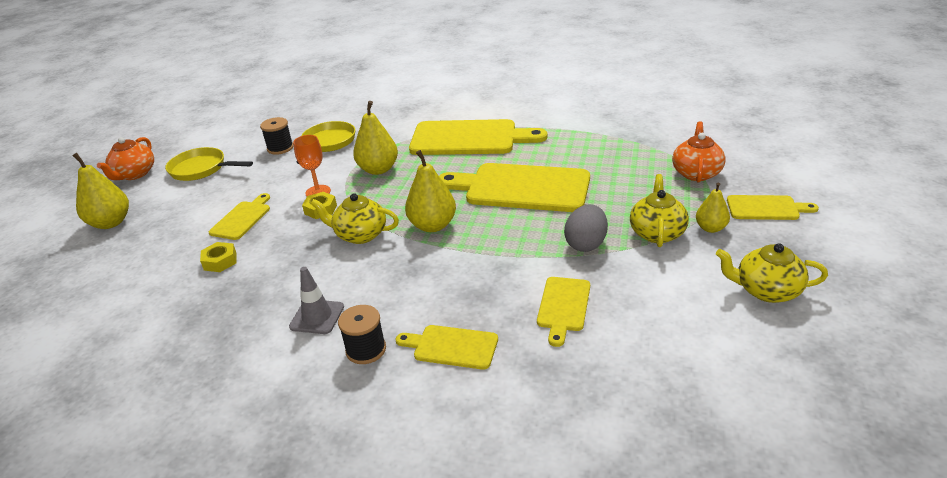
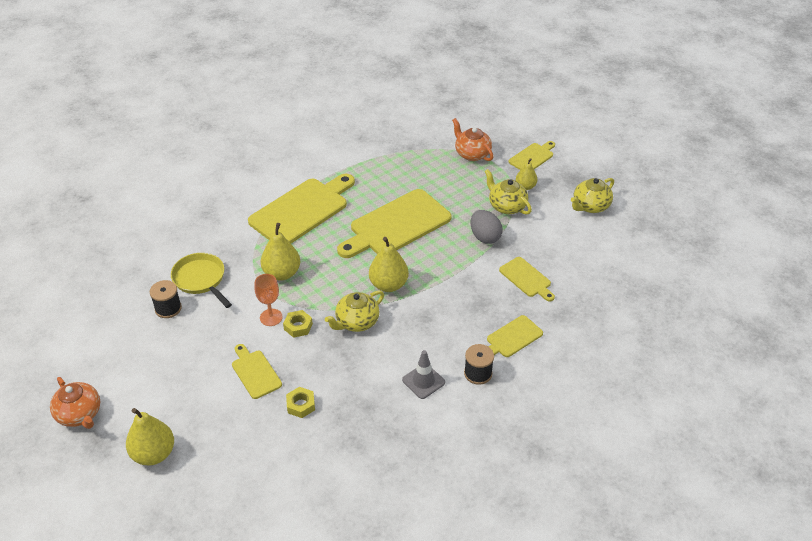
camera: 55 degrees left, 10 degrees up
yellow pan [165,147,253,181] -> none

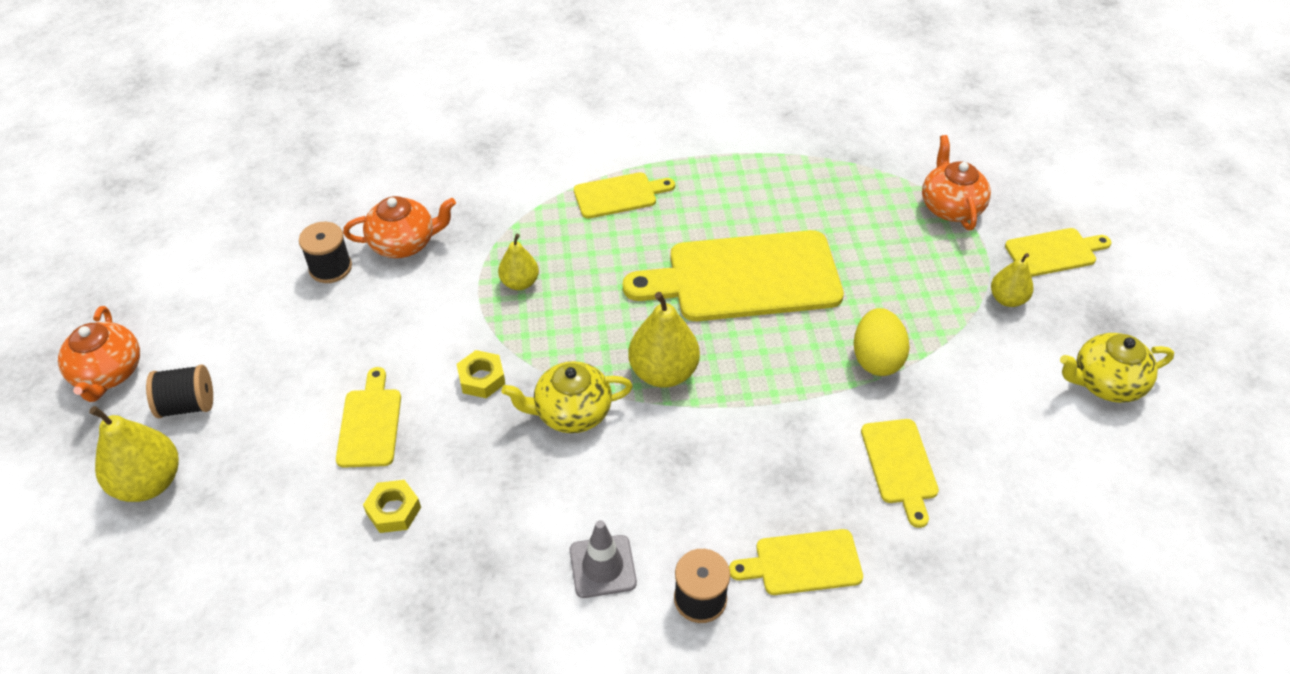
camera: 30 degrees right, 5 degrees up
yellow pan [171,253,232,308] -> orange teapot [343,196,456,258]
yellow cutting board [248,173,355,243] -> yellow cutting board [574,172,675,219], size x0.50
orange goblet [254,274,282,326] -> none
yellow pear [260,223,300,281] -> yellow pear [498,234,539,290], size x0.61
grey egg [471,210,503,244] -> yellow egg [854,308,910,376]
yellow teapot [485,169,532,215] -> none
none -> black spool [146,365,213,418]

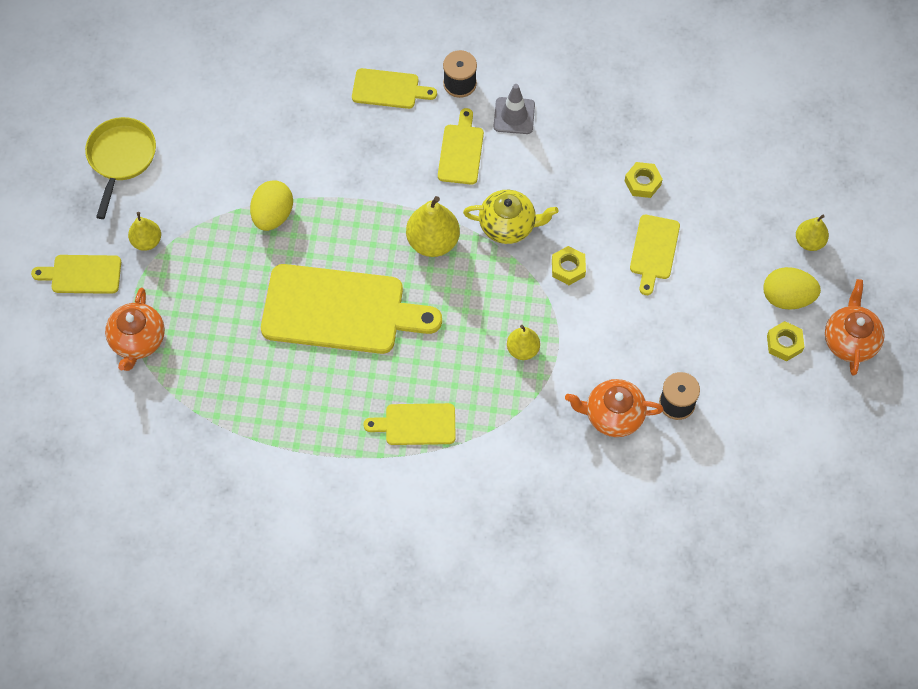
camera: 165 degrees left, 15 degrees up
yellow pear [89,406,179,502] -> yellow pear [796,214,829,251], size x0.61
black spool [146,365,213,418] -> yellow egg [763,267,821,310]
yellow cutting board [861,419,939,528] -> yellow cutting board moved to [438,108,484,185]
yellow teapot [1060,333,1174,403] -> yellow pan [85,117,156,219]
none -> yellow nut [767,321,804,362]

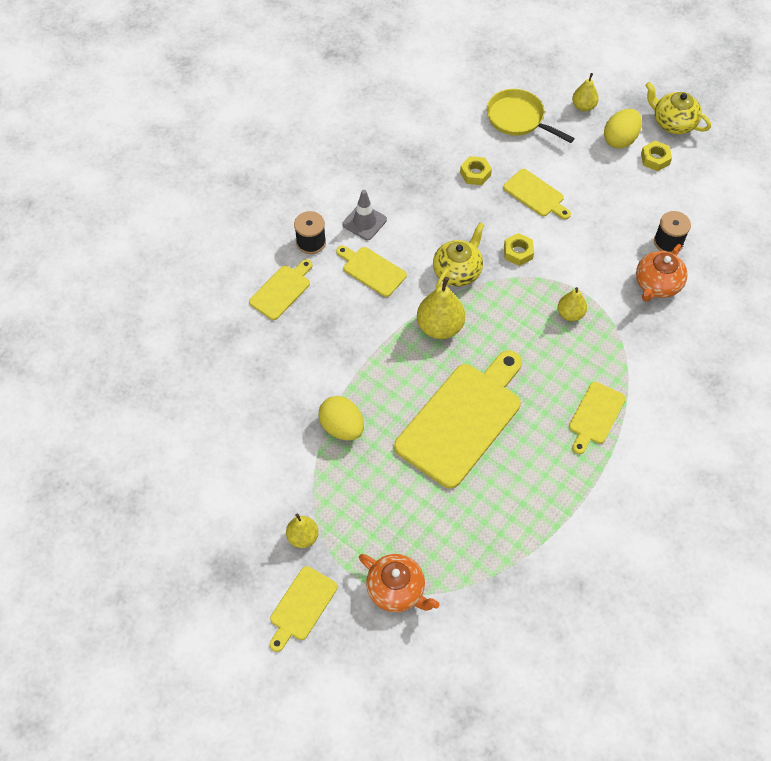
camera: 60 degrees left, 5 degrees down
yellow pan [85,117,156,219] -> yellow pan moved to [487,89,575,143]
orange teapot [825,279,885,375] -> yellow teapot [645,82,711,134]

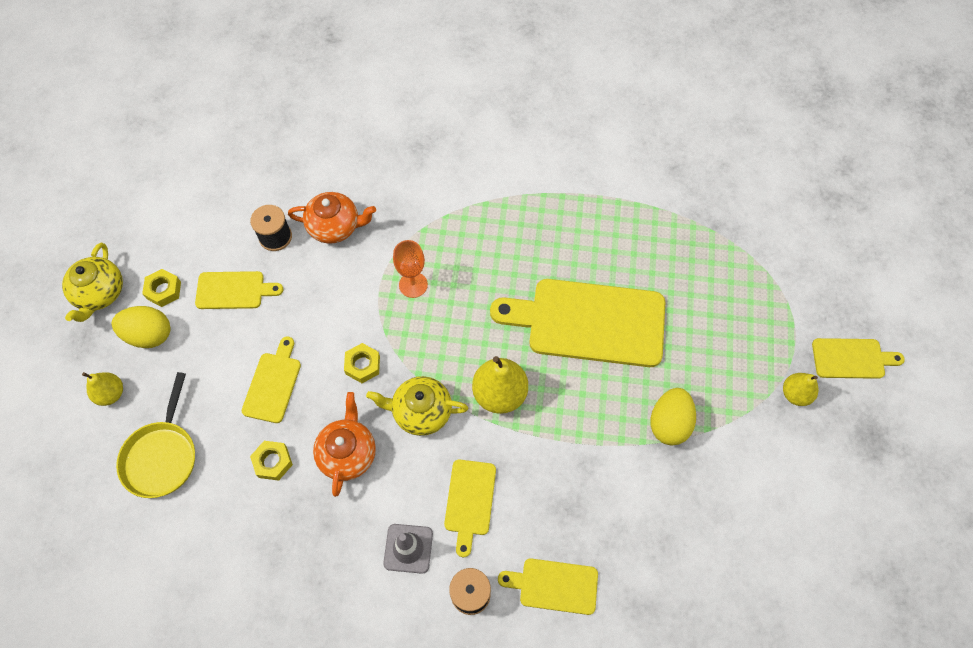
camera: 120 degrees left, 5 degrees up
orange teapot [359,554,440,612] -> orange teapot moved to [313,392,376,497]
yellow pear [558,287,587,321] -> orange goblet [393,240,428,298]
yellow cutting board [569,382,626,454] -> yellow cutting board moved to [195,271,283,309]

